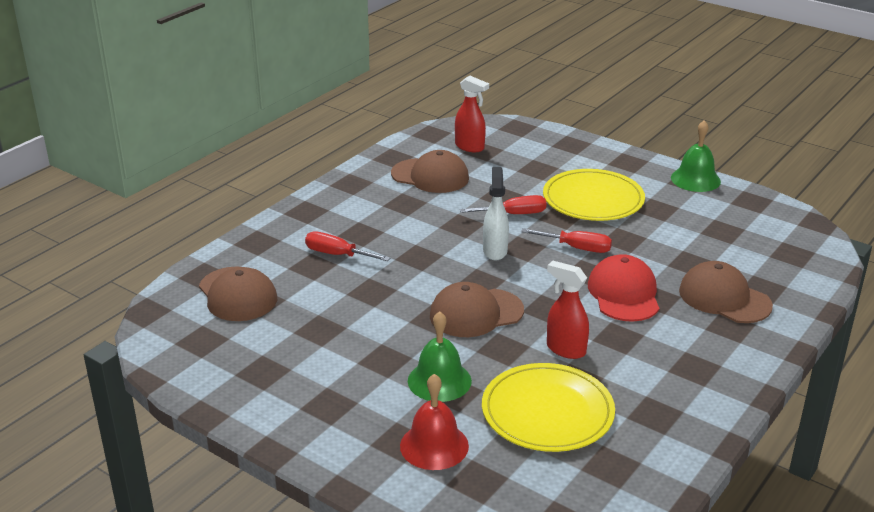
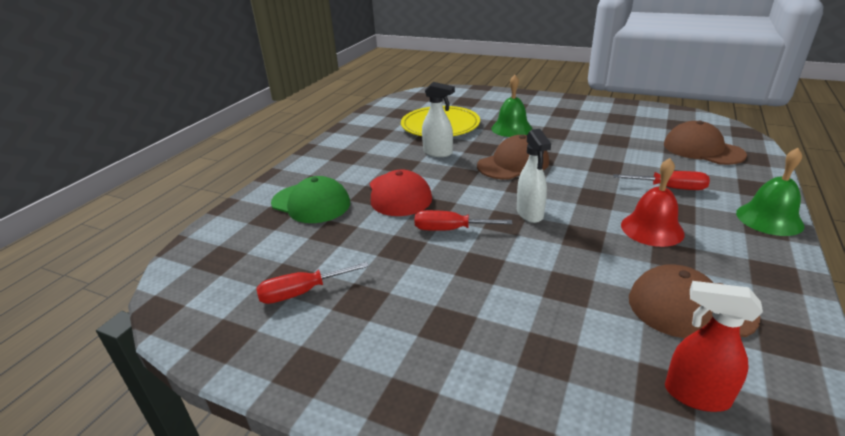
camera: 170 degrees right, 0 degrees up
red bell [400,374,469,470] -> red bell moved to [621,158,685,247]
red screwdriver [460,195,546,214] -> red screwdriver moved to [256,262,369,304]
yellow plate [543,169,645,221] -> none
red spray bottle [547,261,589,359] -> white spray bottle [422,82,455,157]
green bell [671,120,721,192] -> green bell moved to [736,148,804,236]
brown cap [679,261,773,323] -> green cap [271,176,350,223]

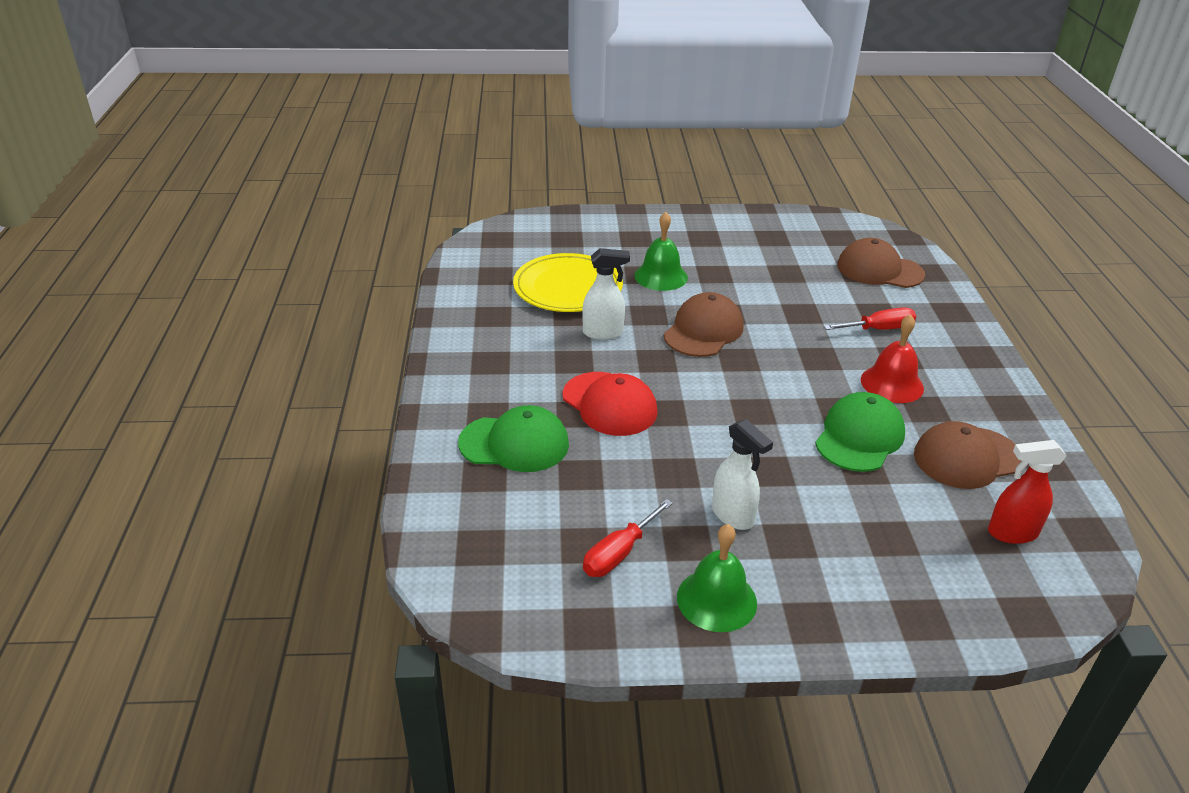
camera: 30 degrees left, 5 degrees up
red screwdriver [414,210,512,231] -> none
white spray bottle [517,129,551,223] -> white spray bottle moved to [712,419,773,530]
green bell [736,148,804,236] -> green bell moved to [677,524,757,632]
none -> green cap [815,392,905,472]

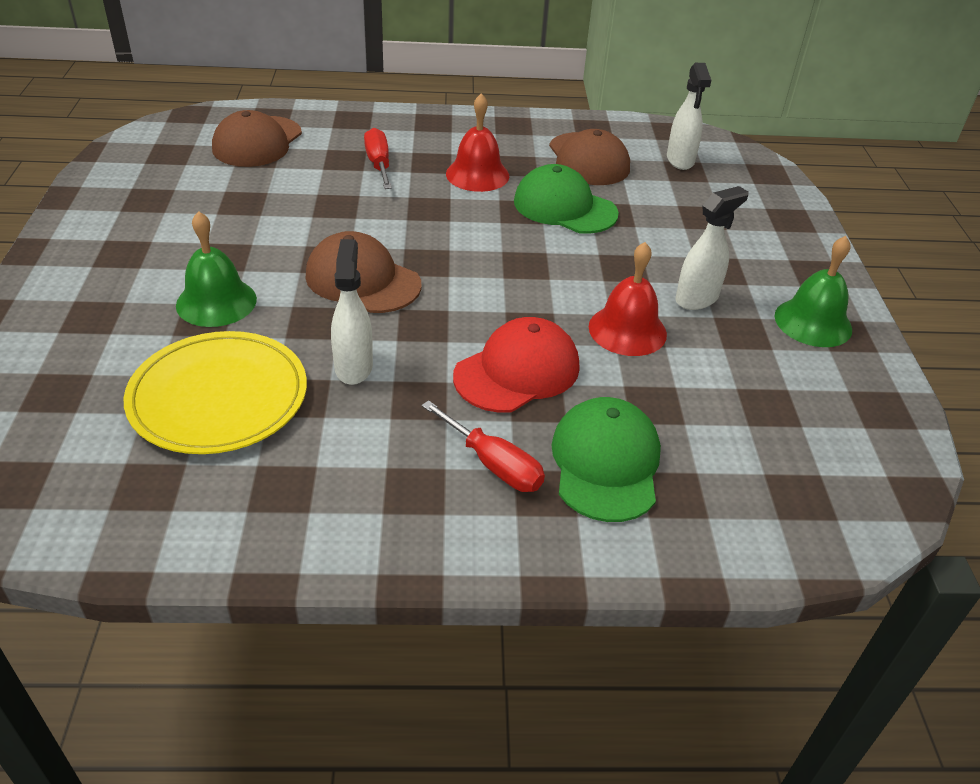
camera: 90 degrees left, 5 degrees up
red screwdriver [583,499,673,577] -> red screwdriver moved to [422,400,545,492]
red spray bottle [988,440,1067,544] -> white spray bottle [667,63,711,170]
none -> red bell [589,242,667,356]

